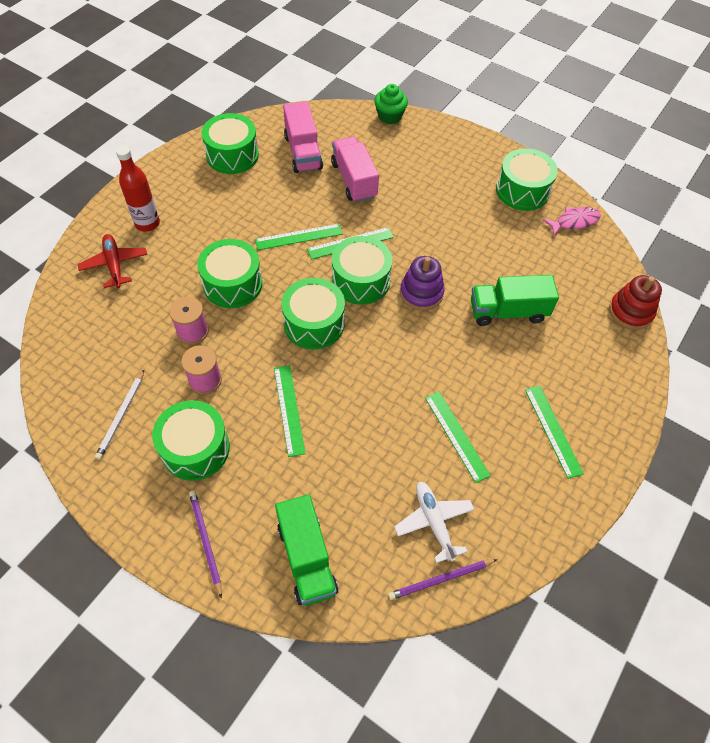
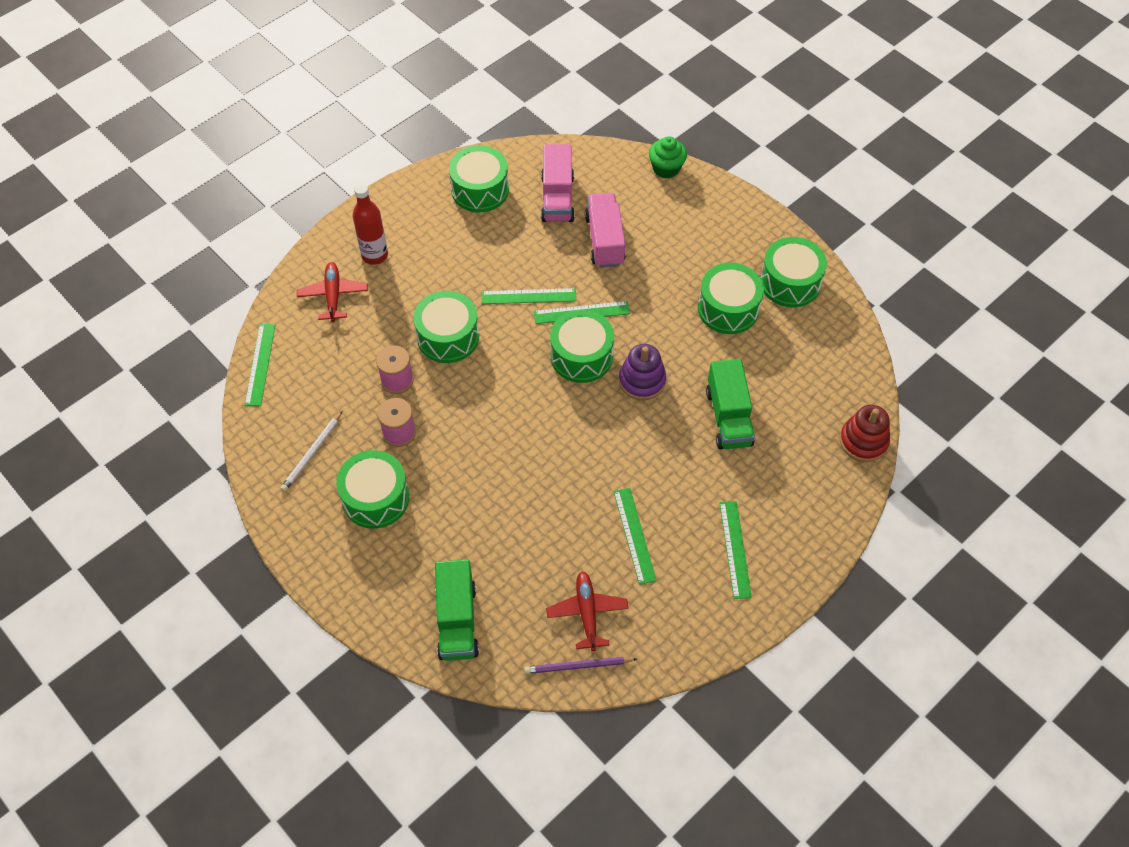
camera: 15 degrees right, 0 degrees up
purple pencil [189,490,222,599] -> none
green ruler [274,365,306,457] -> green ruler moved to [245,324,275,406]
green drum [281,278,345,349] -> green drum moved to [698,263,764,334]
white plane [394,482,475,563] -> red plane [546,571,628,651]
green truck [471,275,559,326] -> green truck turned 105 degrees counterclockwise [706,359,755,450]
pink fish [543,207,601,236] -> none

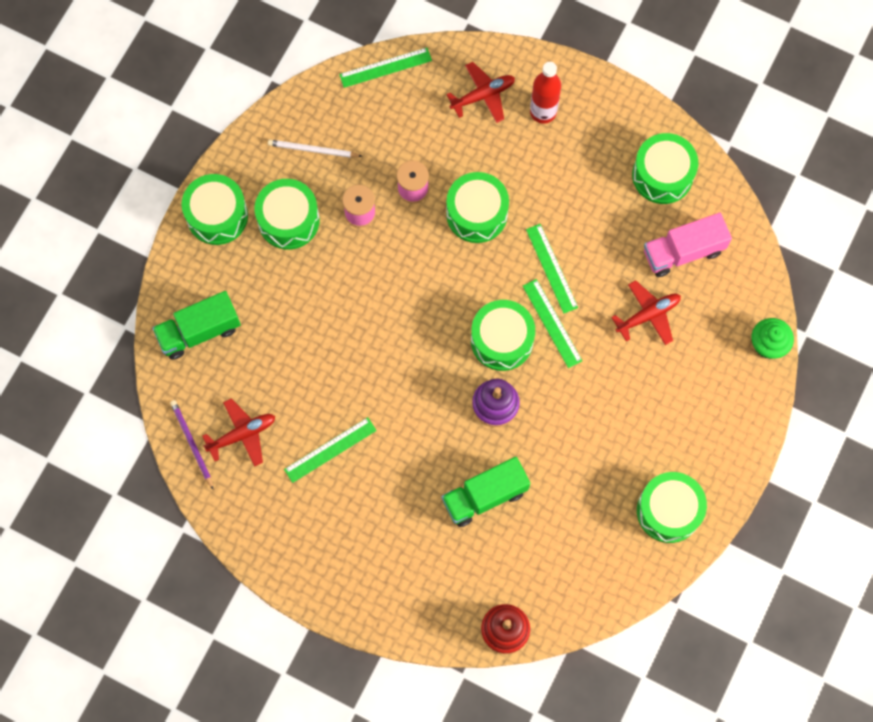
camera: 70 degrees right, 15 degrees up
pink truck [585,193,626,268] -> red plane [611,280,681,345]
green drum [698,263,764,334] -> green drum moved to [182,174,248,245]
green ruler [719,501,752,599] -> none

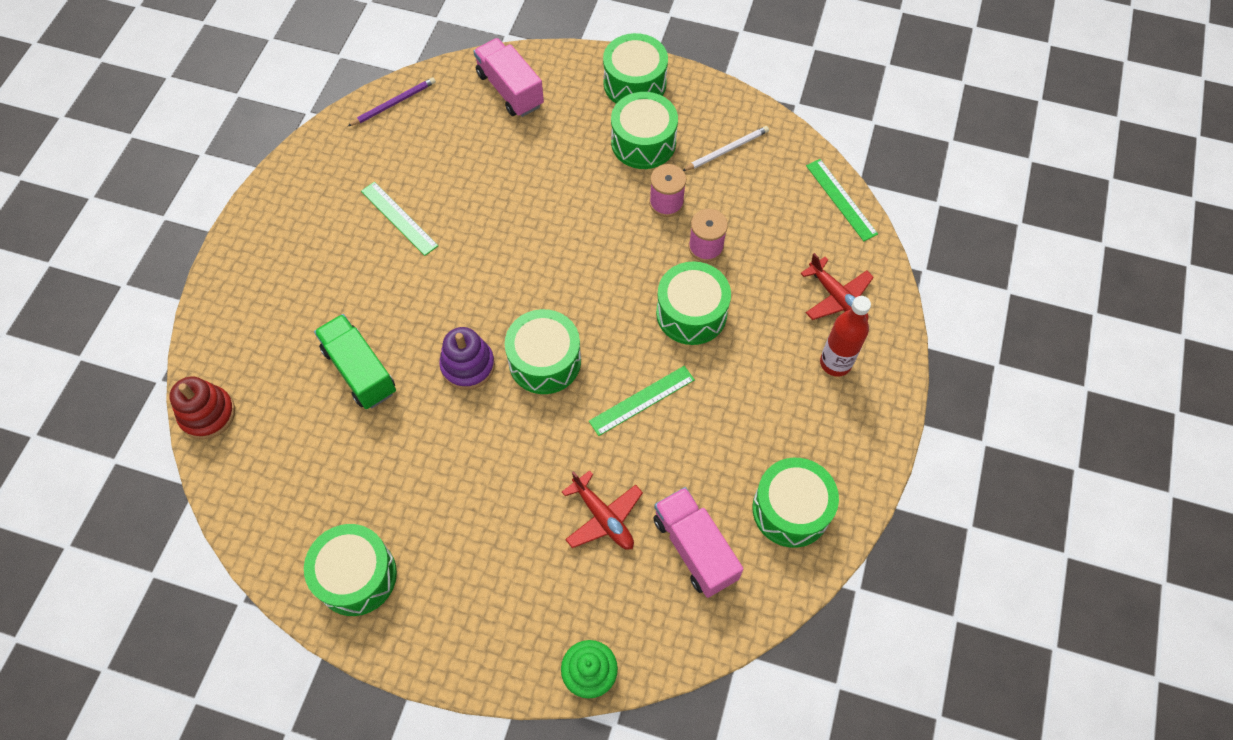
camera: 80 degrees right, 10 degrees down
green truck [152,291,241,360] -> pink truck [473,38,544,117]
red plane [202,399,275,467] -> none
white pencil [268,140,362,158] -> white pencil turned 60 degrees clockwise [683,126,769,171]
green ruler [523,279,582,368] -> none

